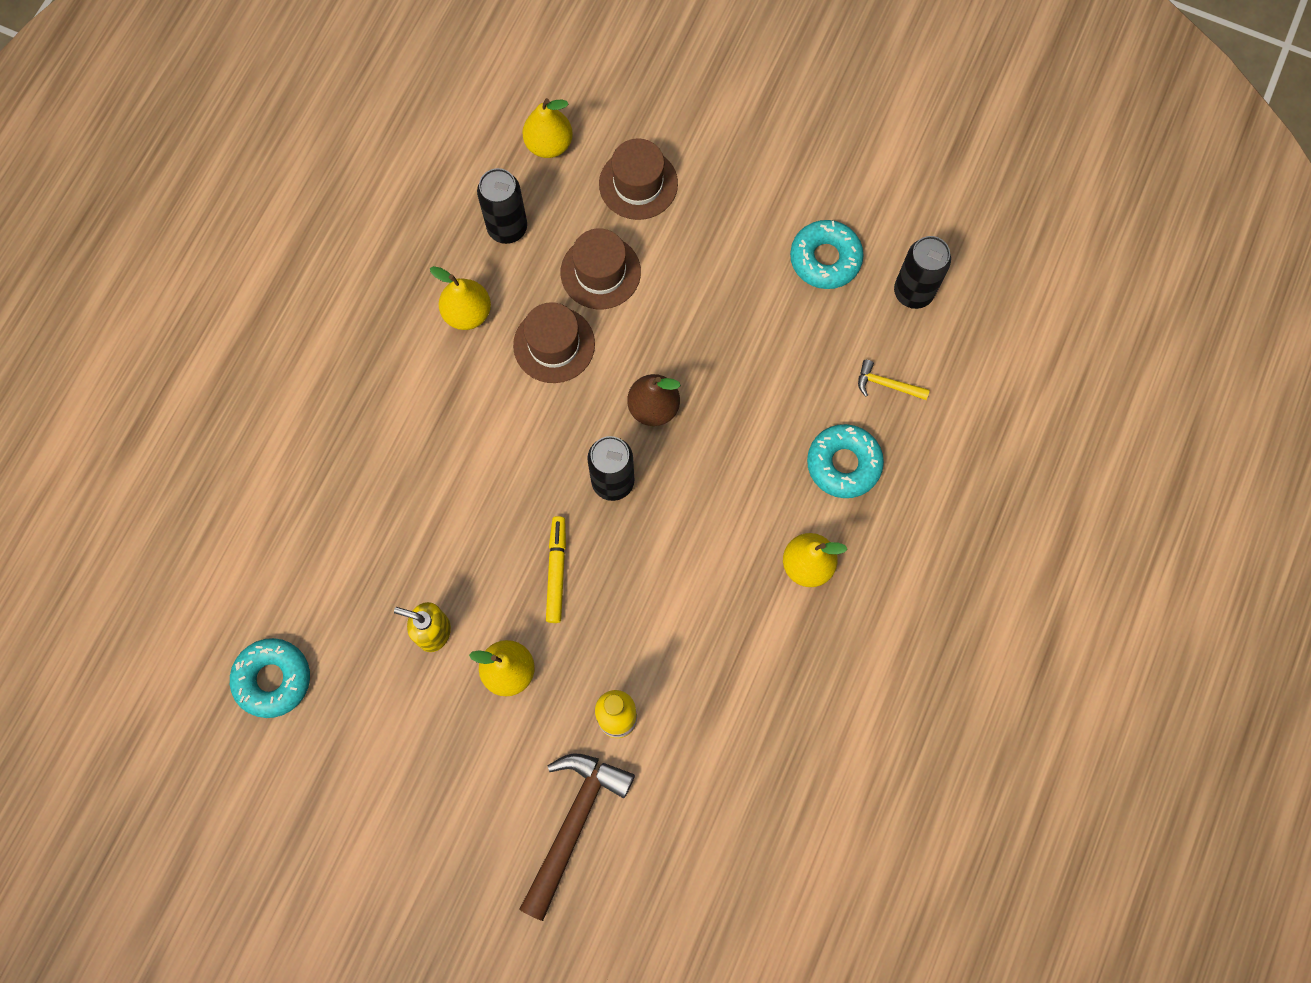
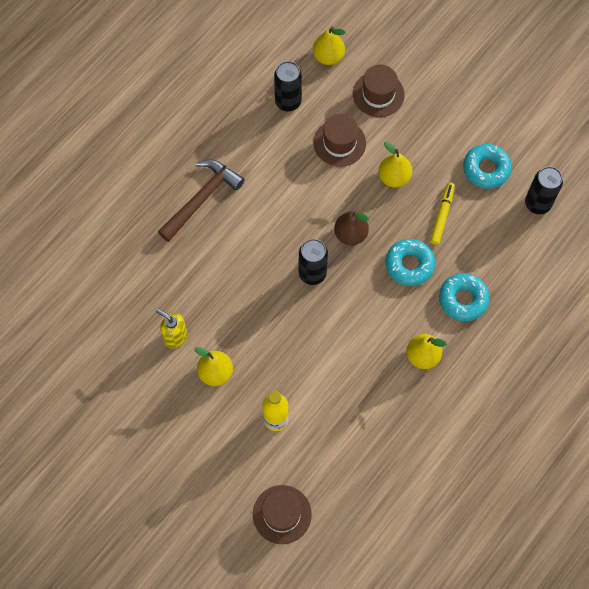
camera: 15 degrees right, 5 degrees down
turquoise donut [230,638,310,718] -> turquoise donut moved to [386,239,435,286]
yellow pear [430,266,491,330] -> yellow pear moved to [378,141,412,188]
brown hat [513,302,595,383] -> brown hat moved to [253,485,312,544]
brown hammer [519,754,635,921] -> brown hammer moved to [158,160,245,242]
yellow marker [546,516,566,623] -> yellow marker moved to [430,183,455,245]
yellow hammer [858,360,930,400] -> none

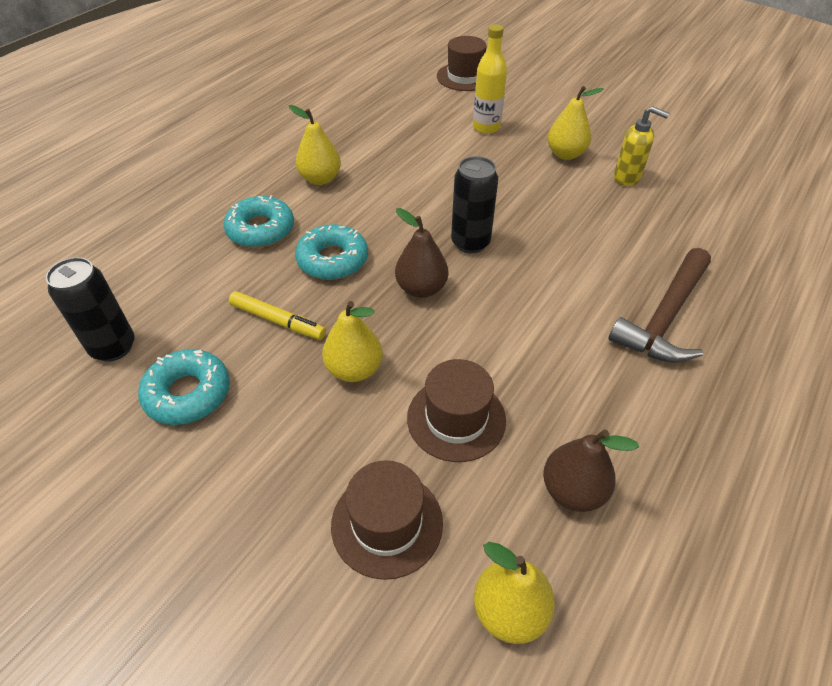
camera: 175 degrees right, 20 degrees down
black can [274,61,302,111] -> brown pear [543,429,639,512]
yellow marker [430,183,455,245] -> yellow marker turned 75 degrees counterclockwise [229,291,326,340]

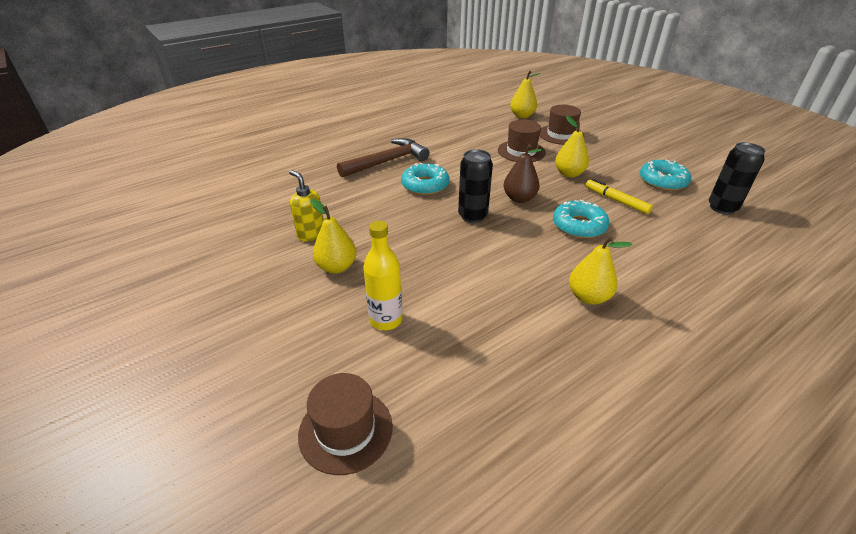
camera: 160 degrees left, 10 degrees down
turquoise donut [223,195,294,248] -> turquoise donut moved to [401,163,449,195]
brown pear [543,429,639,512] -> none

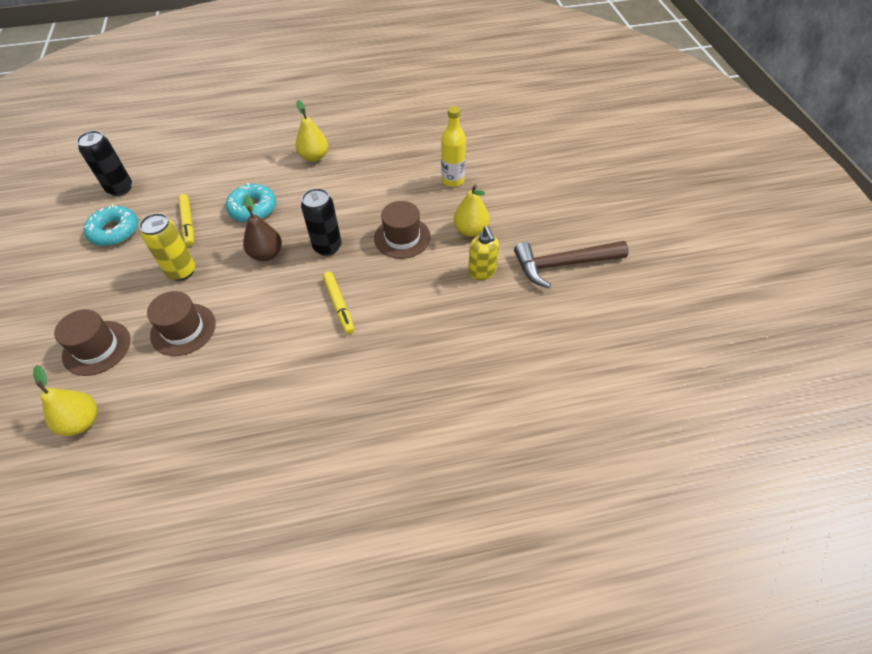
camera: 155 degrees left, 15 degrees up
brown hat [298,373,393,475] -> brown hat moved to [374,201,431,259]
brown hammer [337,138,429,177] -> brown hammer moved to [514,241,629,288]
turquoise donut [401,163,449,195] -> yellow marker [323,272,355,334]
yellow pear [555,116,589,178] -> yellow can [139,213,195,281]

